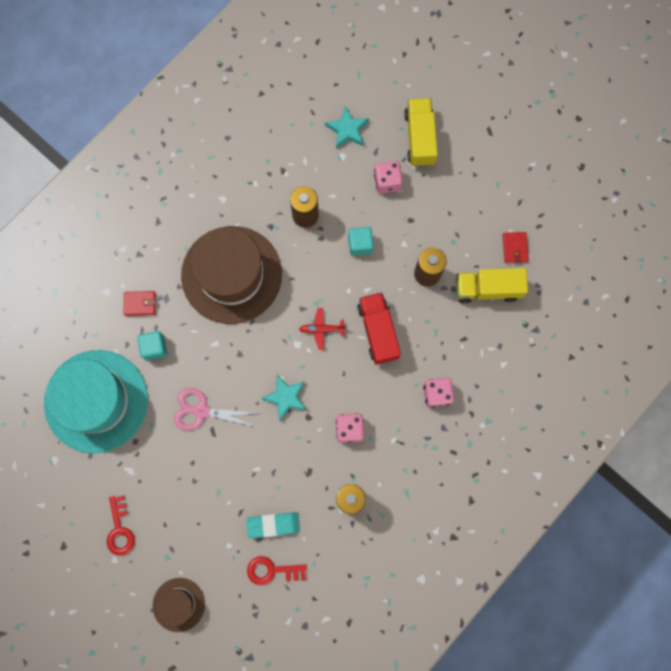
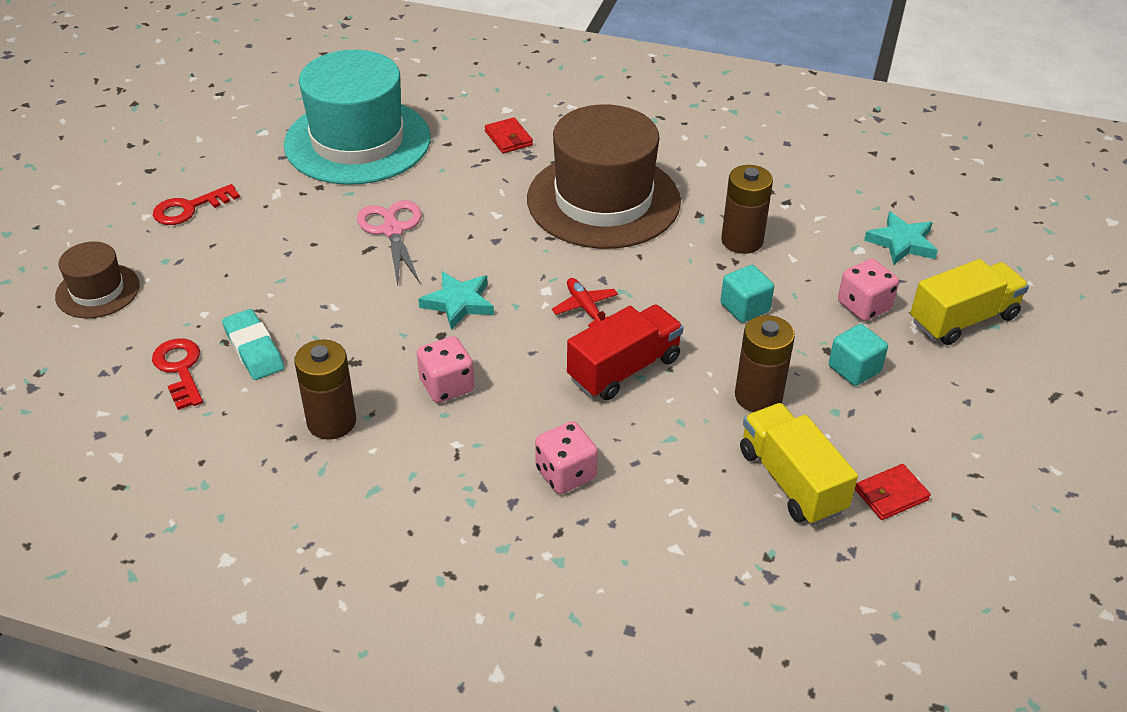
camera: 65 degrees right, 35 degrees down
turquoise cube [137,331,167,360] -> turquoise cube moved to [829,324,888,386]

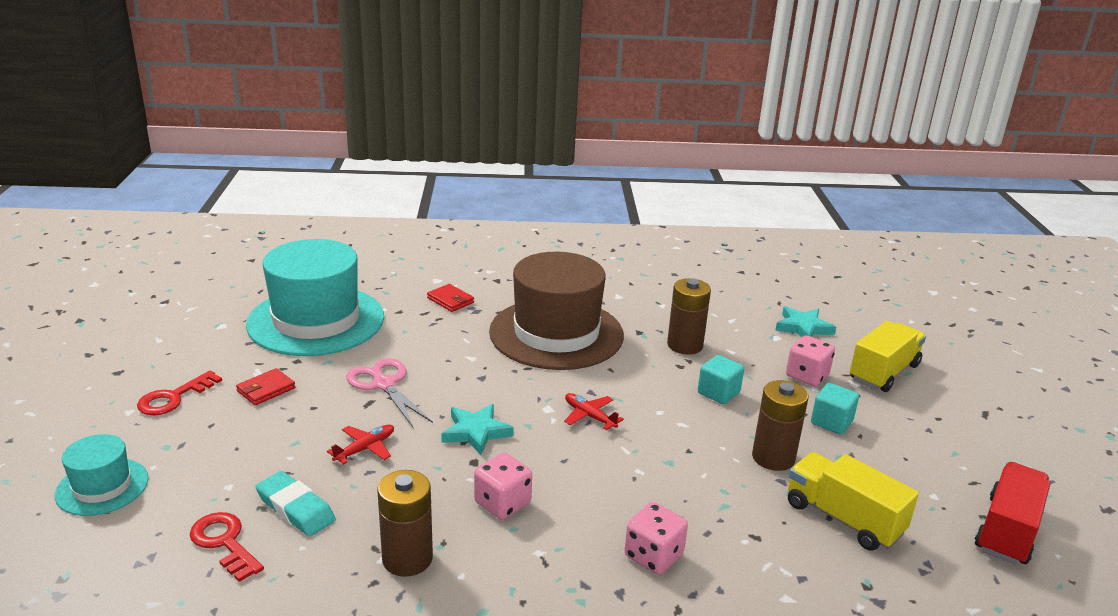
camera: 20 degrees left, 15 degrees down
brown hat [55,241,140,318] -> turquoise hat [55,434,148,516]
red truck [567,304,684,400] -> red truck moved to [975,462,1051,565]
red wallet [855,464,931,520] -> red wallet moved to [236,368,295,405]
none -> red plane [327,424,394,464]

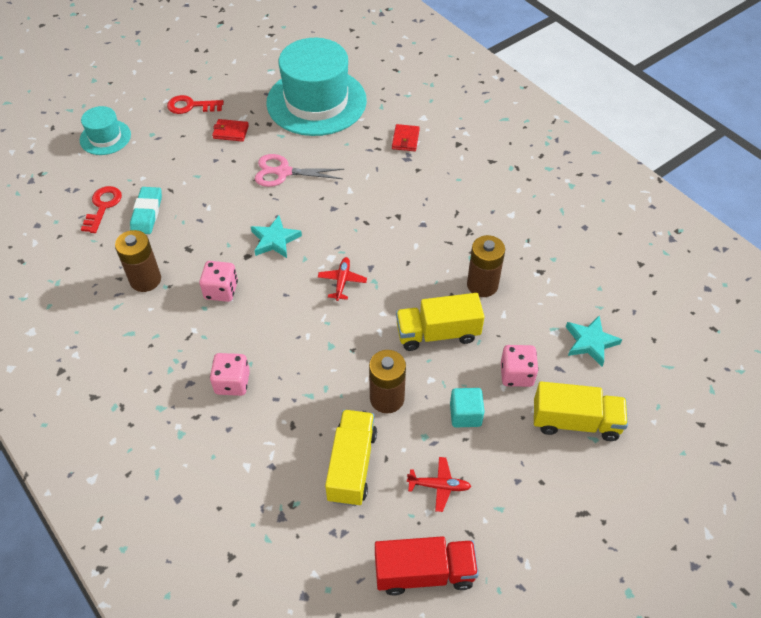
camera: 55 degrees right, 25 degrees up
red plane [327,424,394,464] -> red plane moved to [407,457,471,512]
pink scissors [346,358,433,427] -> pink scissors turned 105 degrees counterclockwise [255,154,344,187]
brown hat [489,252,624,370] -> none
turquoise cube [698,355,744,404] -> yellow truck [396,293,485,351]

